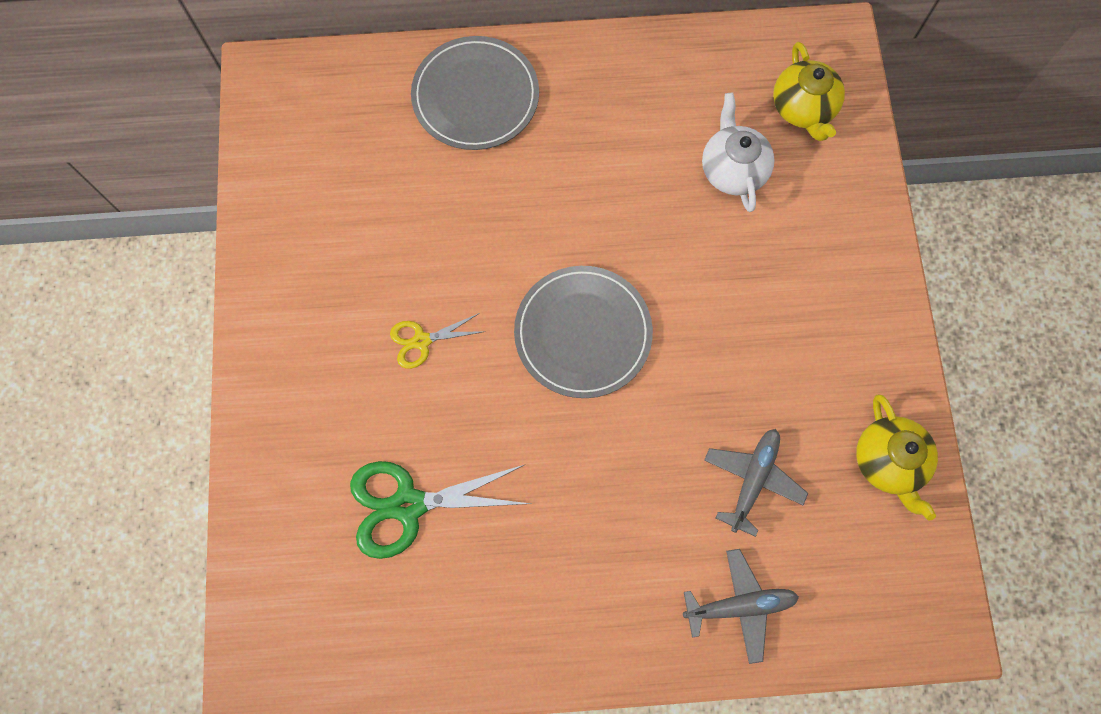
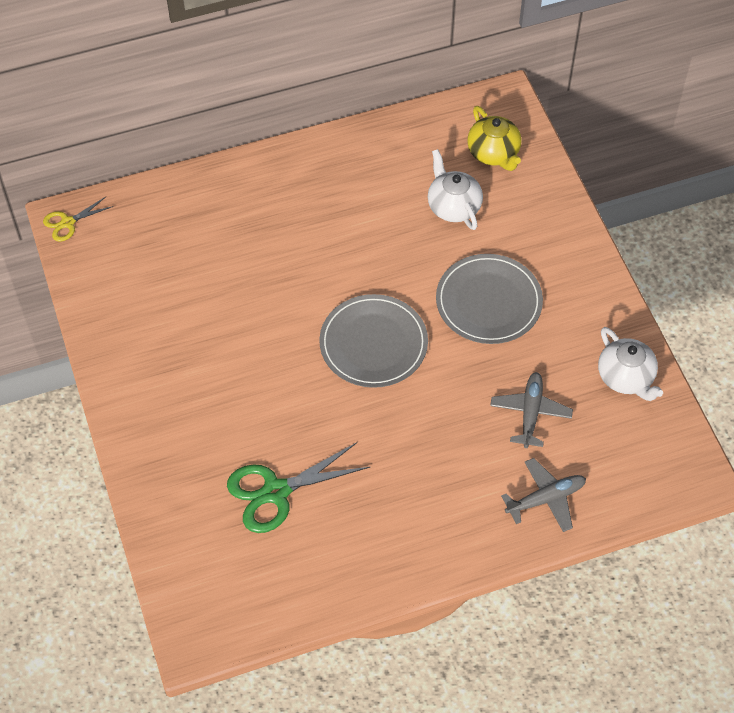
camera: 15 degrees left, 15 degrees down
yellow scissors [390,313,486,369] -> yellow scissors moved to [43,196,114,242]
grey plate [411,36,539,150] -> grey plate moved to [436,254,543,344]
yellow teapot [856,394,938,521] -> white teapot [598,327,663,401]

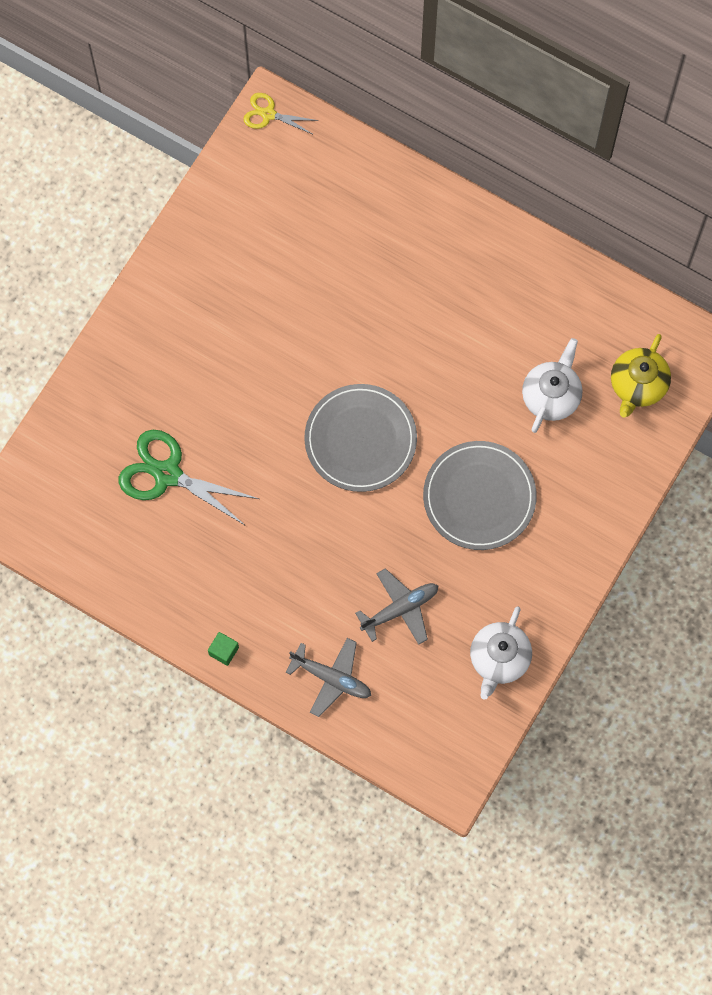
camera: 50 degrees right, 15 degrees up
none -> green cube [208,632,239,666]

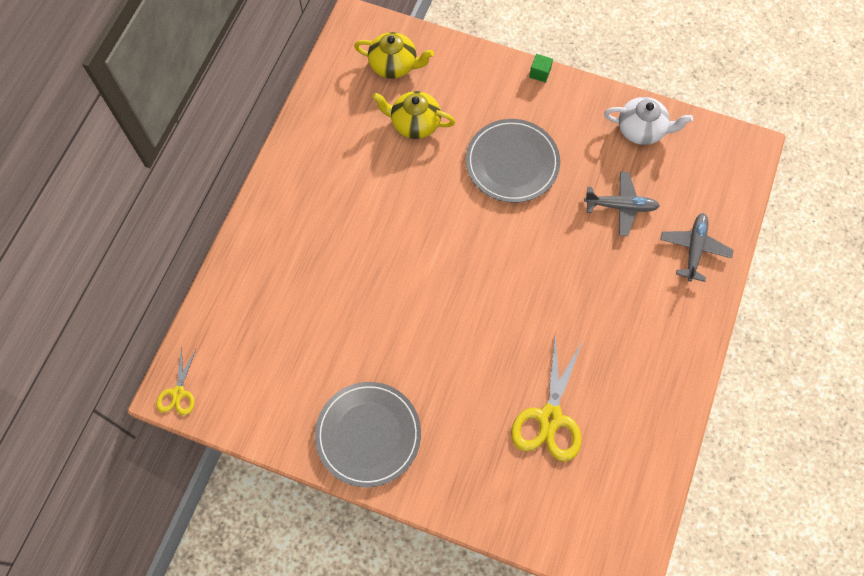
camera: 100 degrees left, 5 degrees down
green scissors [119,430,259,526] -> yellow scissors [511,335,582,462]
green cube [208,632,239,666] -> green cube moved to [529,54,553,82]
grey plate [304,384,417,492] -> grey plate moved to [315,382,421,487]
grey plane [355,568,438,645] -> grey plane turned 135 degrees clockwise [584,172,660,236]
white teapot [522,338,582,433] -> yellow teapot [372,91,455,139]

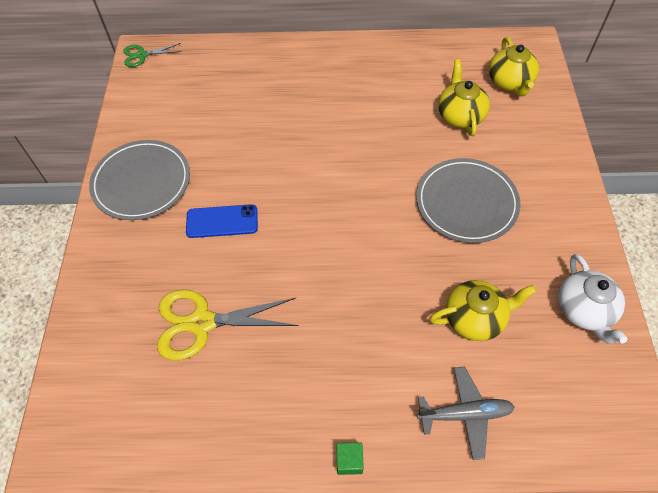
camera: 70 degrees right, 10 degrees down
yellow scissors [156,347,196,415] -> green scissors [123,43,182,67]
green cube [529,54,553,82] -> green cube moved to [336,442,364,475]
grey plane [584,172,660,236] -> yellow teapot [429,280,537,341]
none -> blue phone [186,204,258,238]

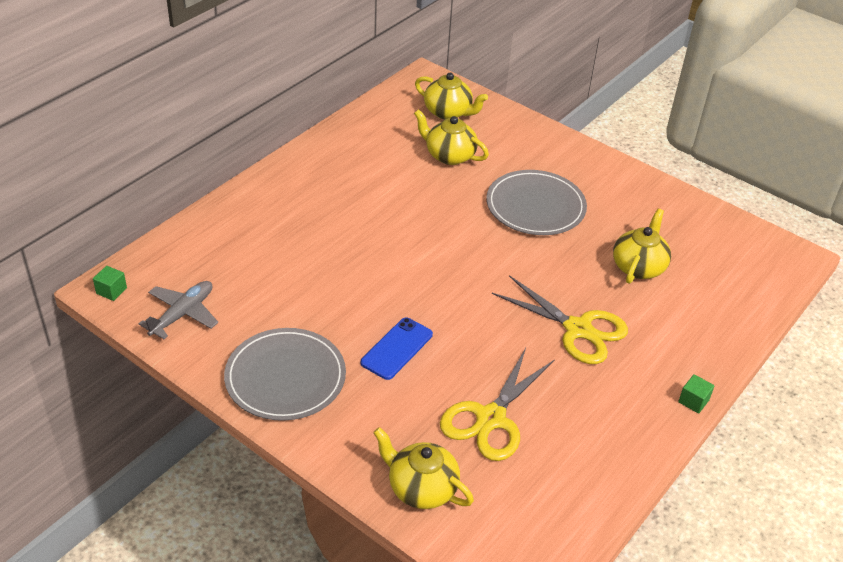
camera: 55 degrees left, 15 degrees down
green scissors [123,43,182,67] -> green cube [93,266,127,301]
grey plane [417,367,515,460] -> grey plane moved to [139,281,218,339]
white teapot [558,254,627,344] -> none
none -> yellow teapot [373,427,474,509]
none -> yellow scissors [492,275,628,364]

